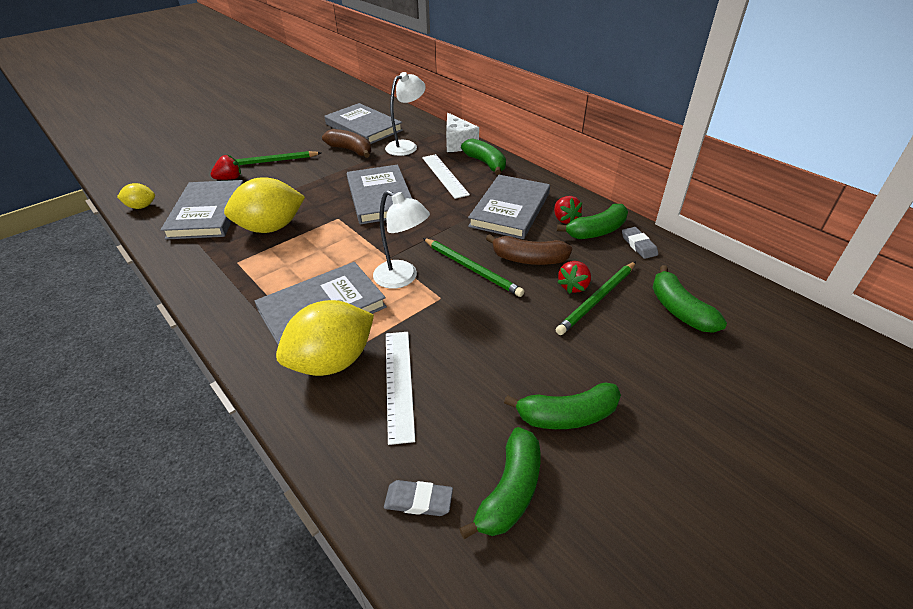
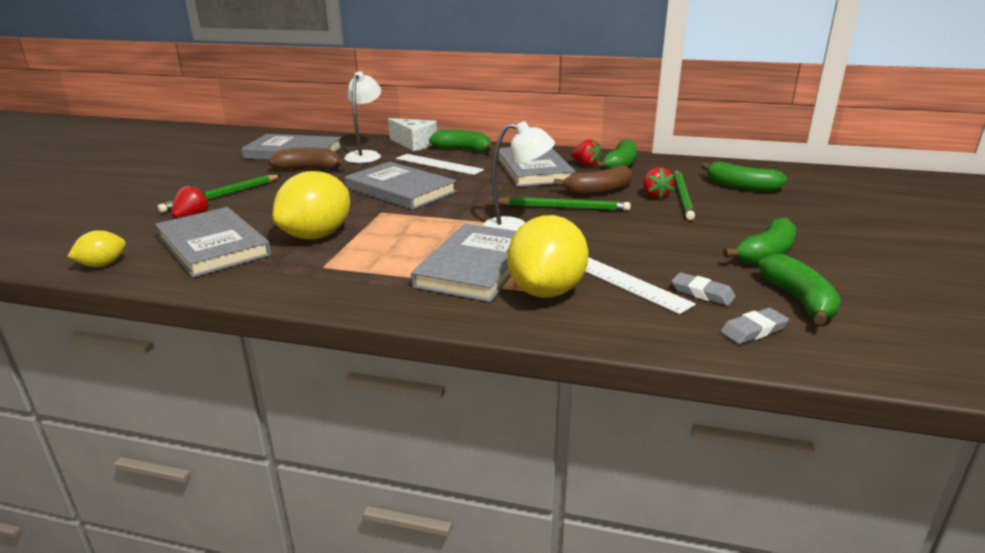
camera: 35 degrees left, 15 degrees down
grey eraser [622,227,658,259] -> grey eraser moved to [671,272,736,306]

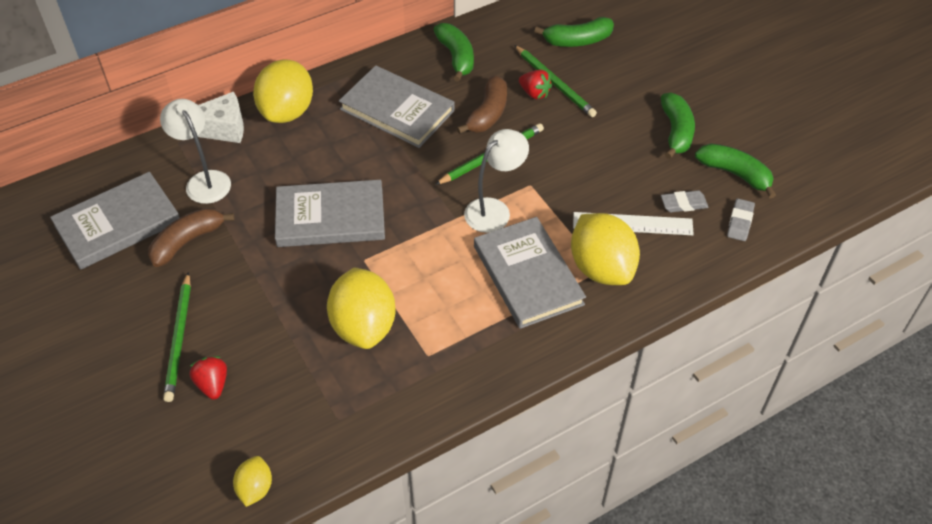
camera: 45 degrees left, 25 degrees up
grey book [155,207,271,278] -> none
white ruler [396,154,484,175] -> none
green banana [429,129,495,152] -> yellow lemon [253,59,313,123]
red strawberry [571,139,602,167] -> none

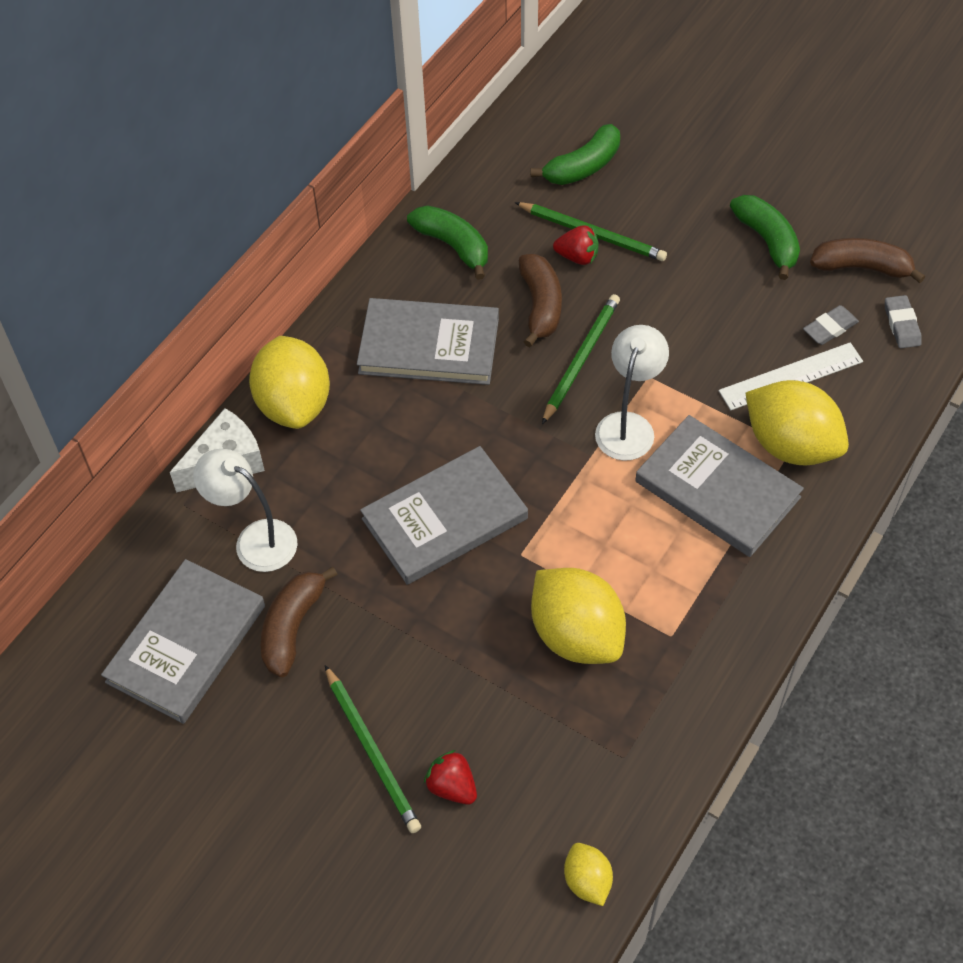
camera: 25 degrees left, 5 degrees up
green banana [695,143,776,198] -> brown banana [810,238,925,283]

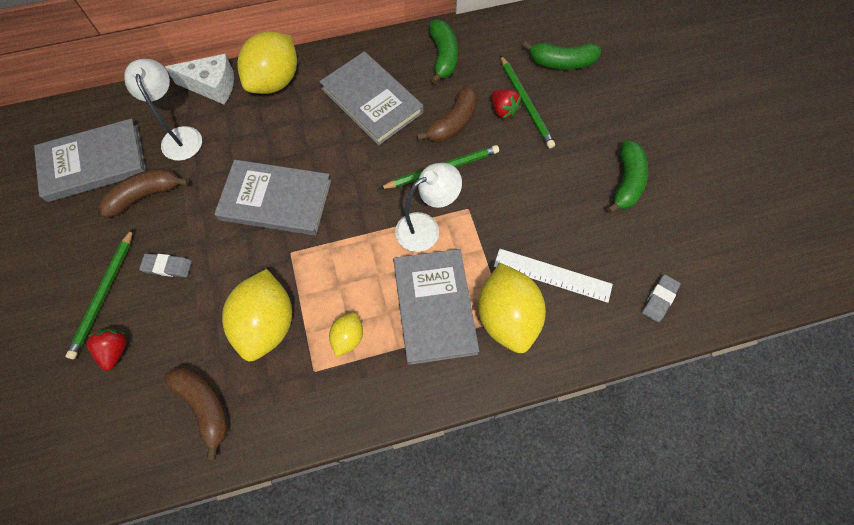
camera: 40 degrees right, 10 degrees up
yellow lemon [564,843,613,906] -> yellow lemon moved to [329,313,363,357]
grey eraser [803,305,859,345] -> grey eraser moved to [139,253,192,277]
brown banana [810,238,925,283] -> brown banana moved to [164,368,229,460]

